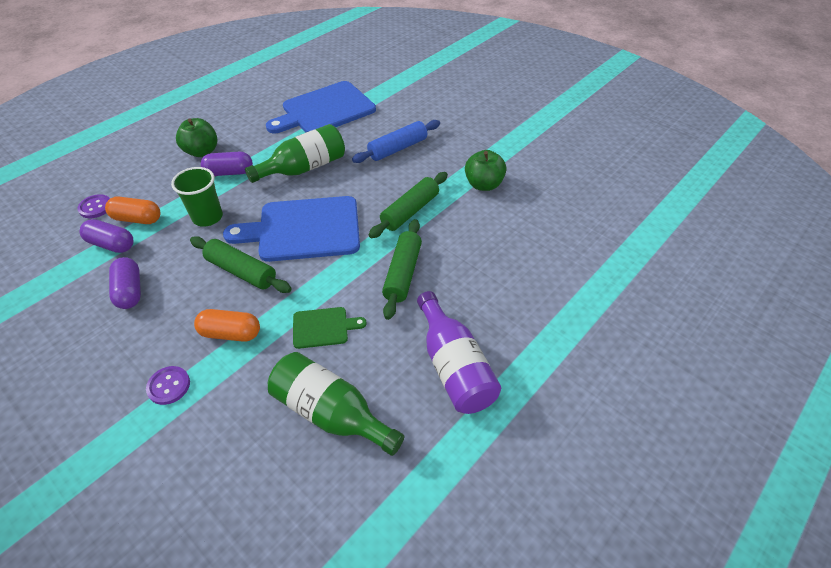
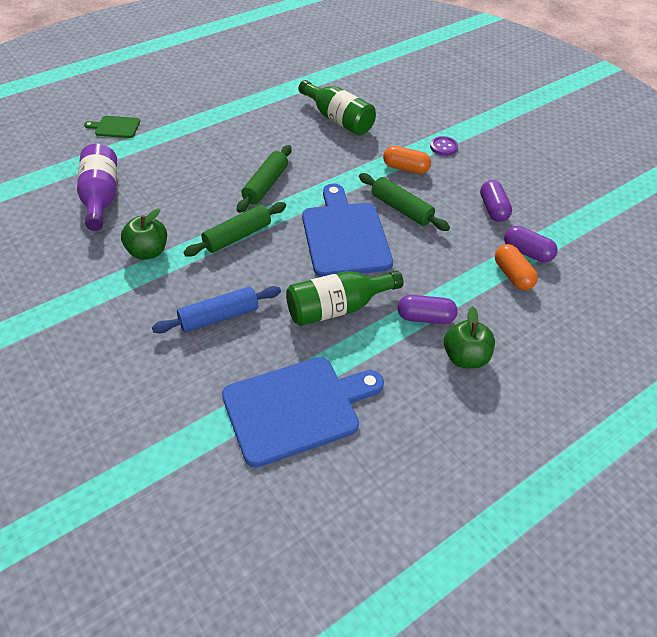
camera: 170 degrees left, 0 degrees up
purple button [77,194,110,218] -> none
orange capsule [105,196,160,224] -> orange capsule turned 45 degrees clockwise [495,244,538,290]
green cup [171,167,223,227] -> none
blue cutting board [223,196,360,262] -> blue cutting board turned 105 degrees counterclockwise [302,184,393,277]
green cutting board [293,307,367,349] -> green cutting board moved to [84,116,140,138]
purple bottle [417,291,501,414] -> purple bottle moved to [77,144,117,231]

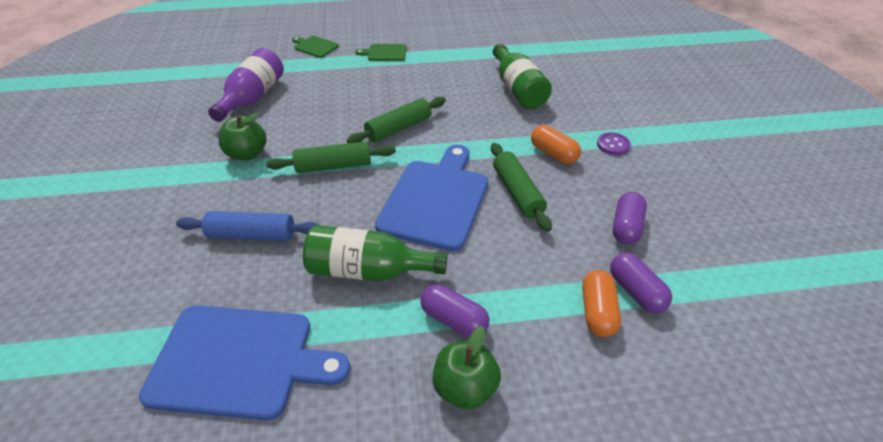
camera: 30 degrees right, 5 degrees down
none -> green cutting board [355,44,406,61]

